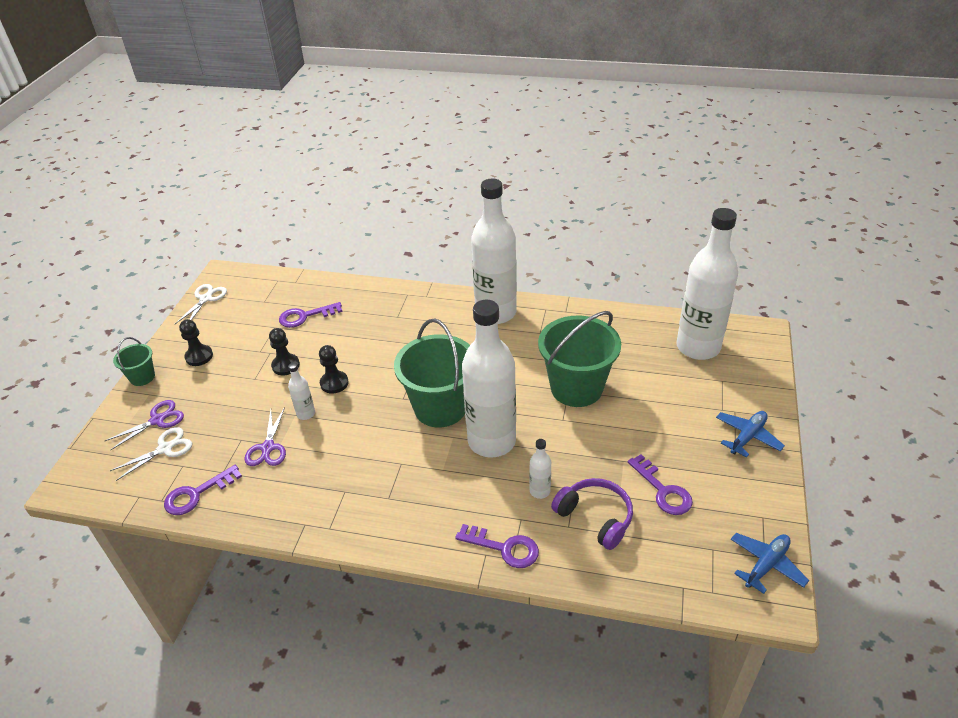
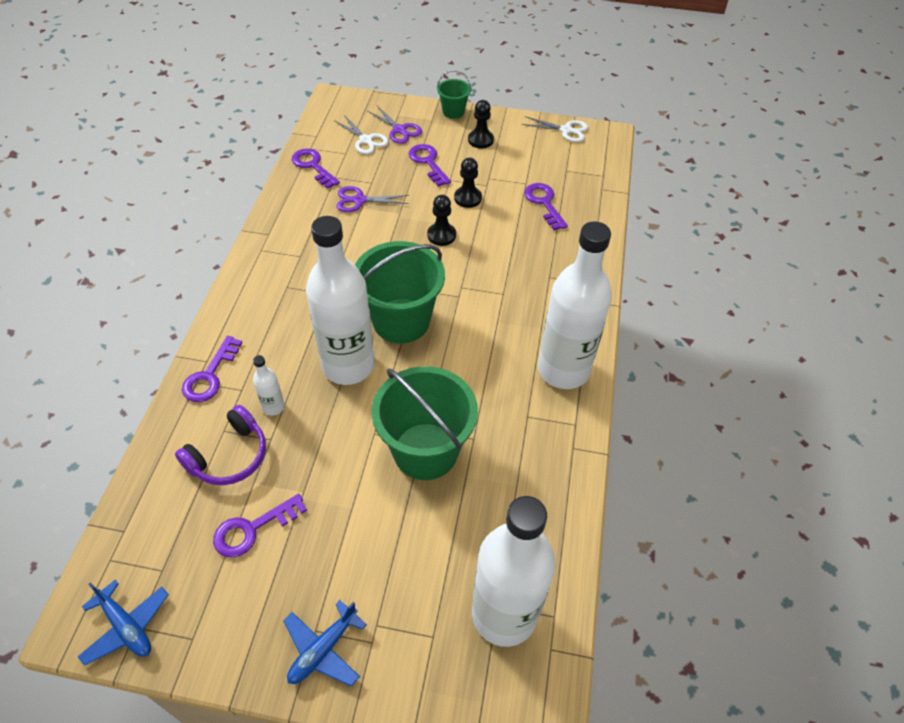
camera: 85 degrees right, 10 degrees up
white bottle [288,363,315,420] -> none
blue plane [716,411,785,457] -> blue plane turned 90 degrees clockwise [283,600,367,687]
none -> purple key [409,144,451,187]

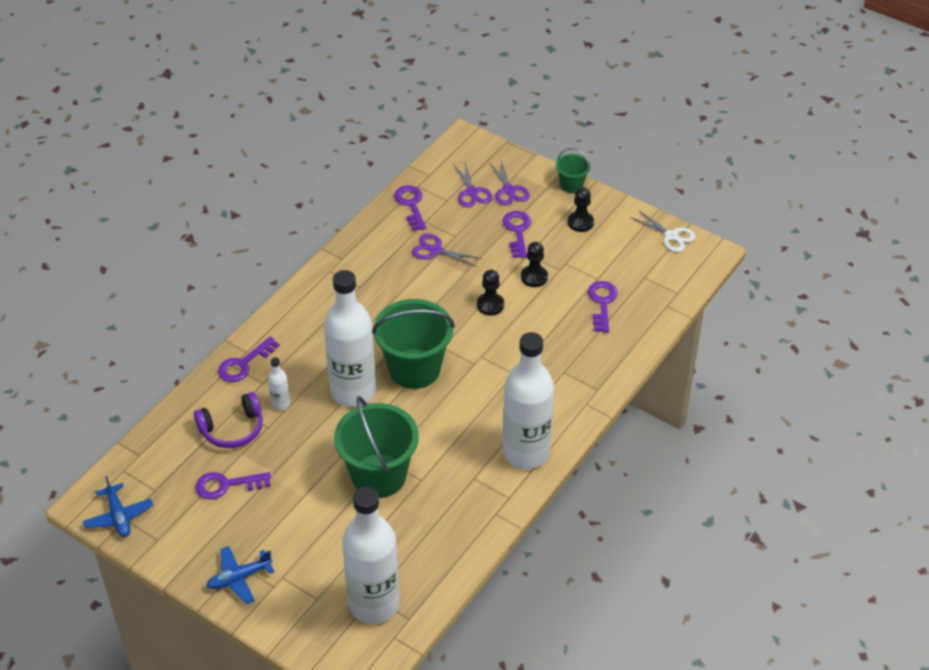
camera: 25 degrees right, 5 degrees down
white scissors [334,115,389,154] -> purple scissors [453,162,492,207]

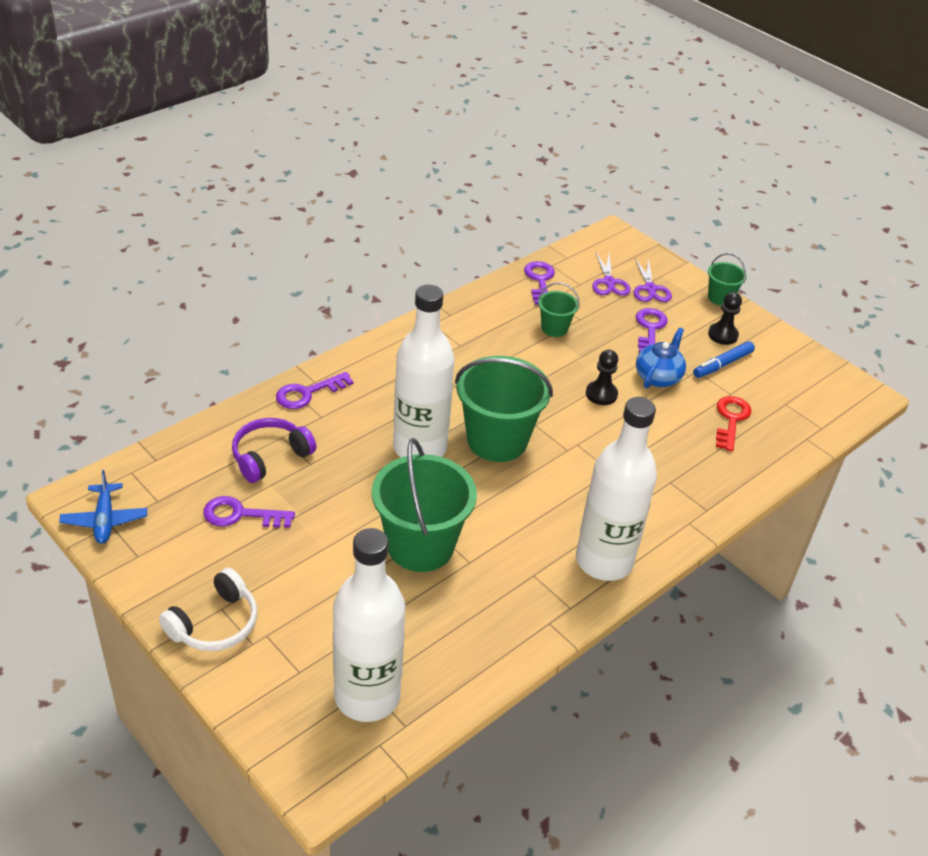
camera: 10 degrees right, 5 degrees down
purple headphones [194,392,263,448] -> purple headphones turned 150 degrees clockwise [232,418,316,483]
blue plane [207,546,274,604] -> white headphones [159,568,257,651]
white bottle [268,357,290,410] -> none
purple scissors [412,234,482,267] -> green bucket [538,282,580,337]
black pawn [521,242,548,287] -> blue teapot [636,327,686,388]
purple key [588,281,618,333] -> red key [716,396,751,451]
white scissors [630,210,696,252] -> none
none -> blue marker [693,341,755,378]

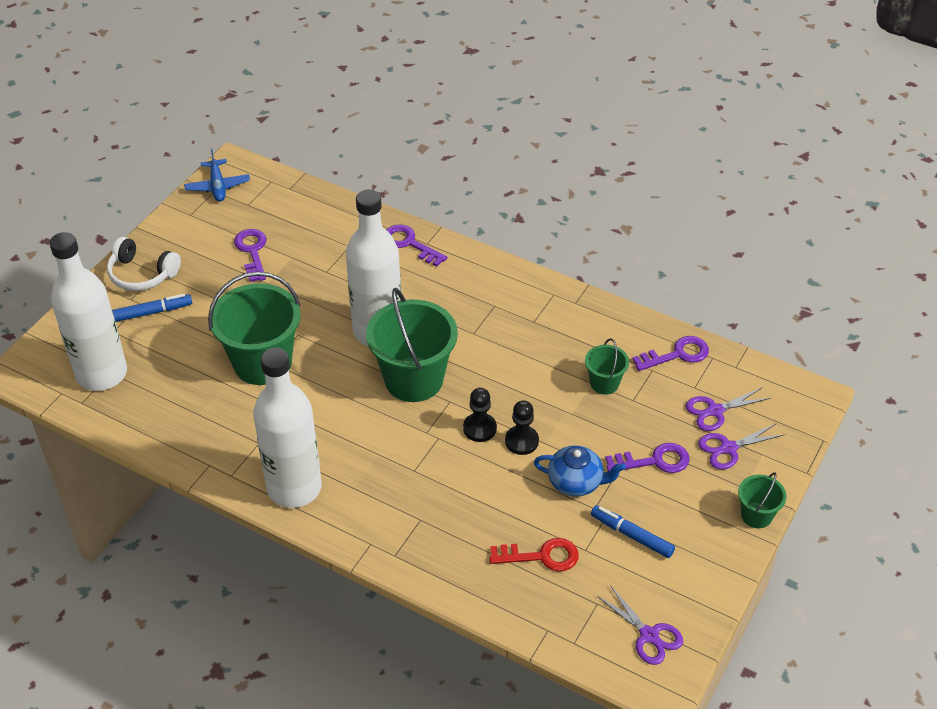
camera: 75 degrees right, 5 degrees up
blue plane [59,470,147,544] -> blue plane turned 75 degrees counterclockwise [184,149,250,202]
purple headphones [232,418,316,483] -> none
black pawn [708,292,742,345] -> black pawn moved to [463,388,497,442]
none -> blue marker [112,294,192,322]
none -> purple scissors [597,585,683,665]

